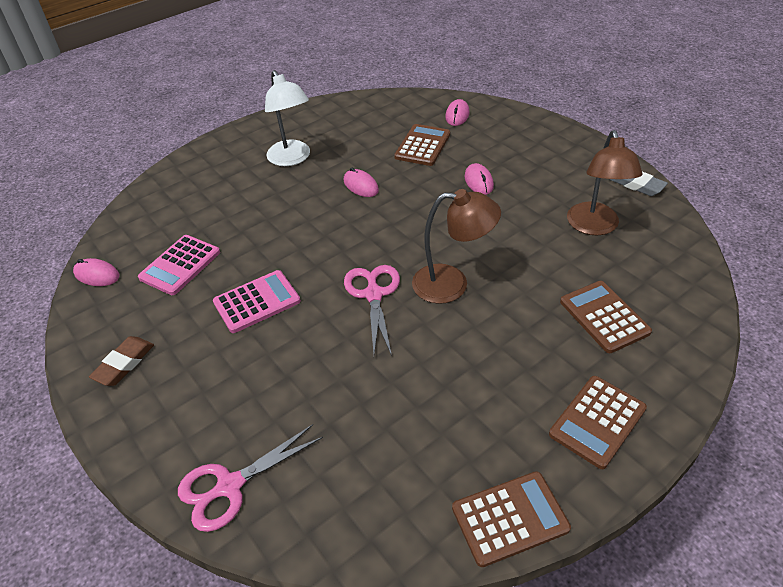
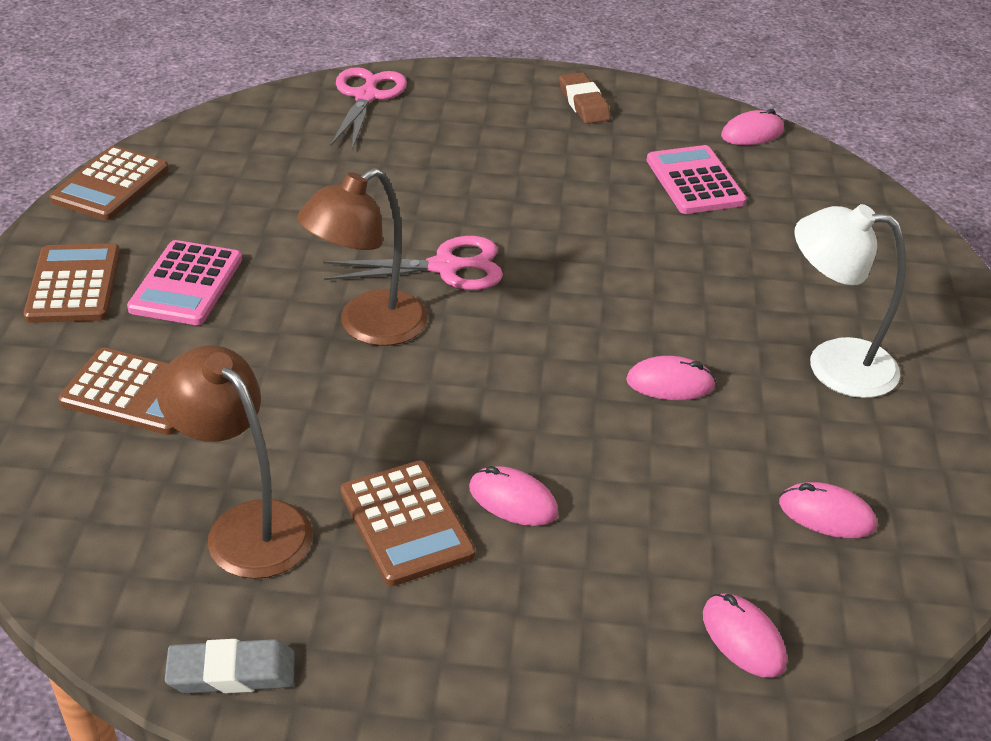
camera: 130 degrees right, 5 degrees down
pink calculator [213,270,301,333] -> pink calculator moved to [127,240,242,325]
pink scissors [344,265,400,356] -> pink scissors turned 45 degrees counterclockwise [323,236,503,290]
brown calculator [394,124,450,166] -> brown calculator moved to [340,460,475,586]
none -> pink mouse [779,482,877,538]

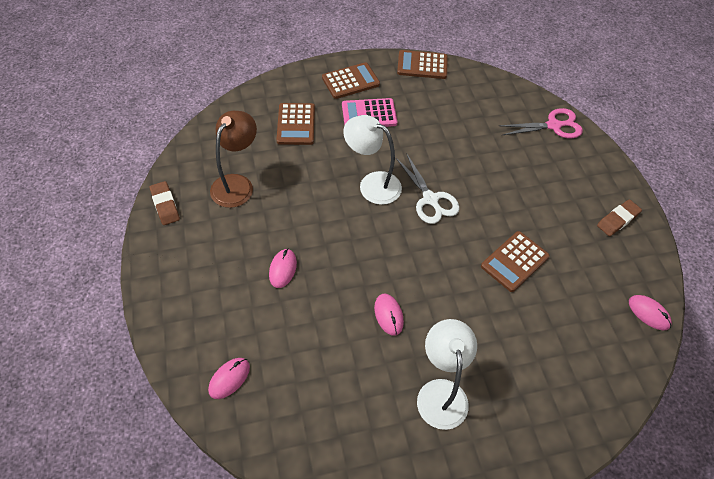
camera: 70 degrees right, 15 degrees up
grey eraser [165,639,295,694] -> brown eraser [149,181,180,225]
brown lamp [297,168,428,346] -> white lamp [343,115,402,205]
pink scissors [323,236,503,290] -> white scissors [396,153,460,224]
brown calculator [340,460,475,586] -> brown calculator moved to [481,231,550,292]
pink calculator [647,145,747,214] -> none
pink mouse [779,482,877,538] -> none

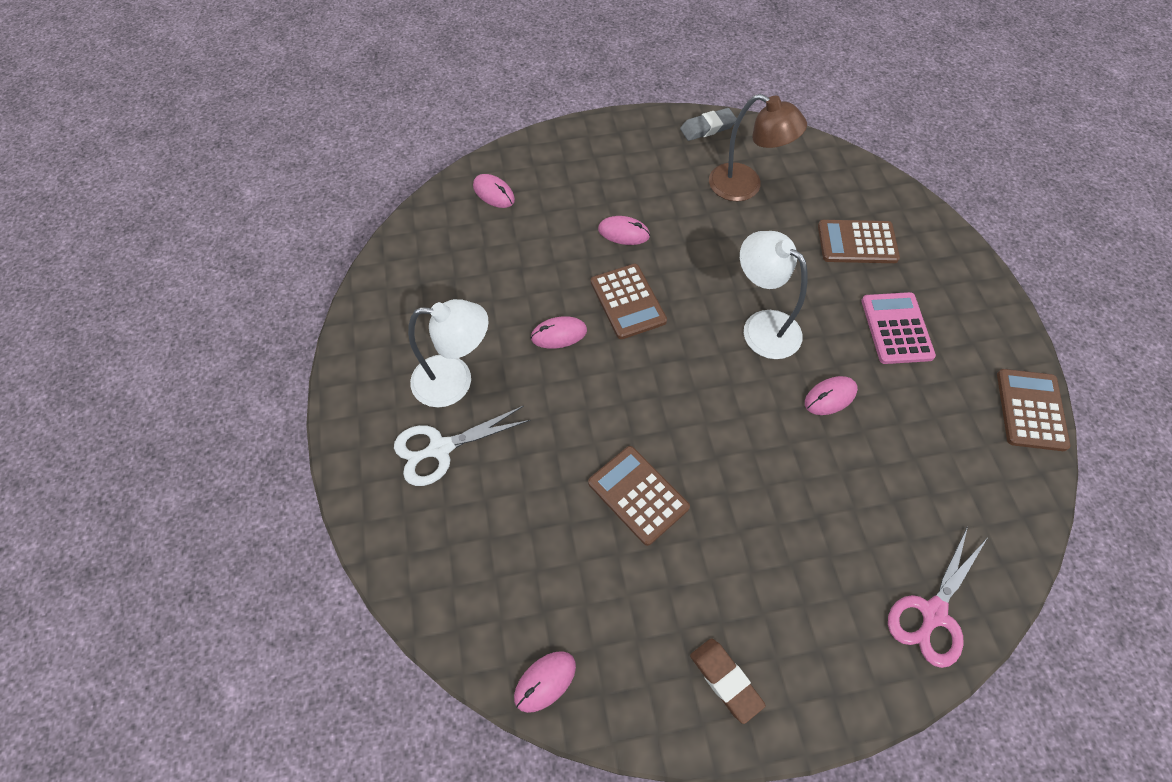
camera: 95 degrees right, 5 degrees up
brown eraser [149,181,180,225] -> grey eraser [680,108,737,141]
brown calculator [322,62,380,99] -> brown calculator moved to [591,264,667,339]
white lamp [343,115,402,205] -> white lamp turned 75 degrees counterclockwise [740,231,808,359]
white scissors [396,153,460,224] -> white scissors moved to [394,406,531,486]
pink scissors [499,108,583,138] -> pink scissors turned 45 degrees clockwise [888,526,987,668]
none -> pink mouse [805,376,858,415]

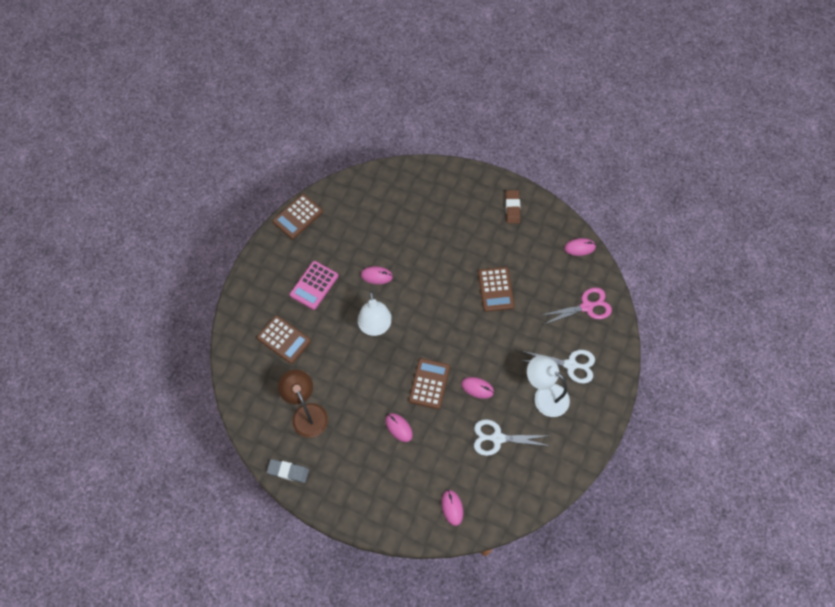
camera: 145 degrees left, 5 degrees up
pink scissors [888,526,987,668] -> pink scissors moved to [539,287,612,325]
none -> white scissors [474,419,550,456]

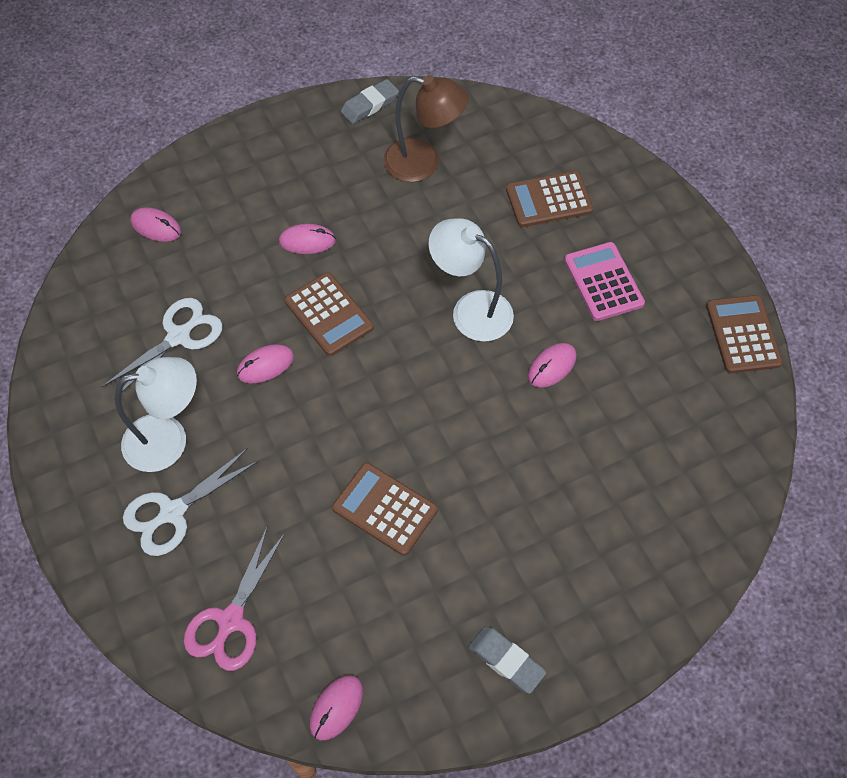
camera: 130 degrees right, 5 degrees down
brown eraser [506,190,520,223] -> grey eraser [468,626,547,694]

